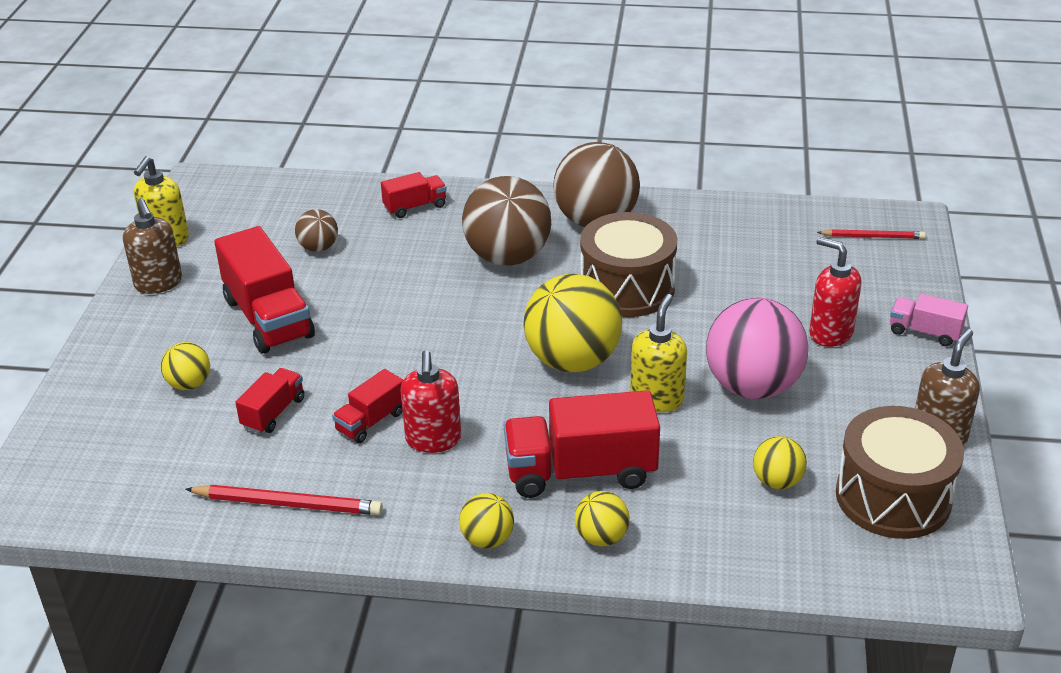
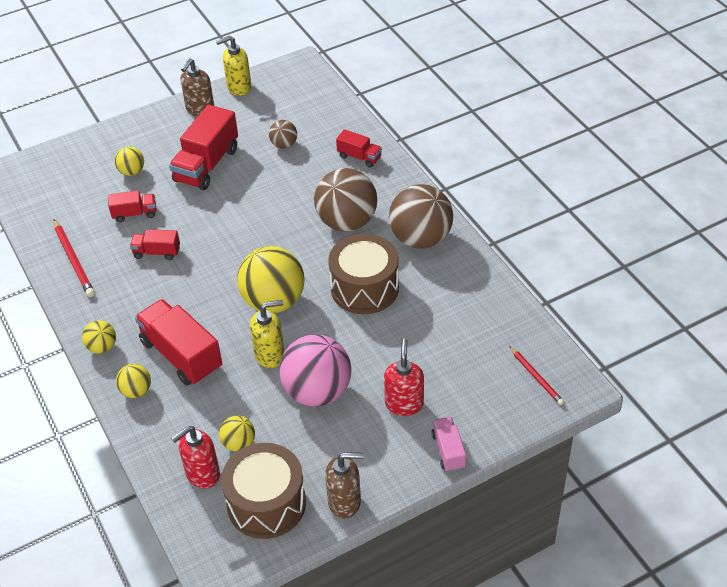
camera: 55 degrees right, 10 degrees up
red soap dispenser [400,350,461,453] -> red soap dispenser moved to [171,426,220,489]

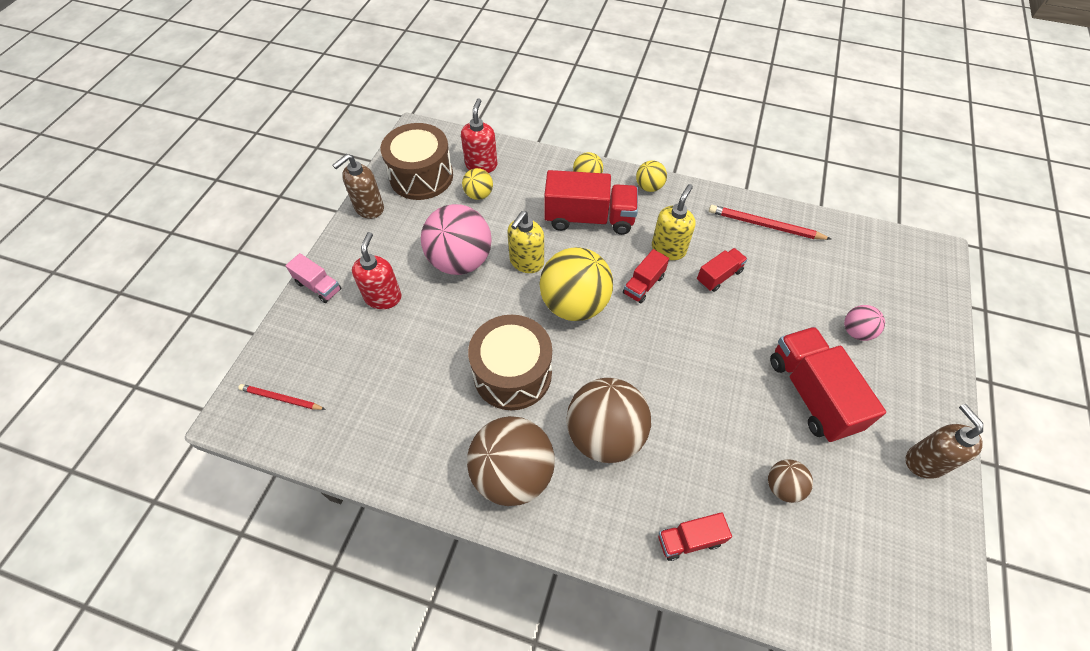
camera: 135 degrees right, 10 degrees up
red truck [108,190,156,222] -> red truck moved to [623,249,669,303]
yellow ball [115,147,144,176] -> pink ball [844,305,885,341]
yellow soap dispenser [216,35,251,96] -> yellow soap dispenser moved to [652,184,696,260]
red soap dispenser [384,338,424,416] -> red soap dispenser turned 135 degrees counterclockwise [352,232,401,309]

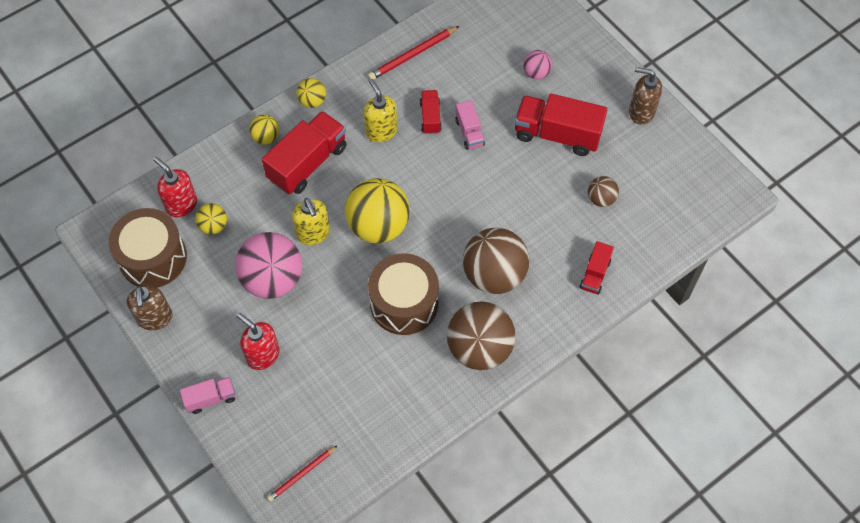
camera: 55 degrees left, 5 degrees up
red truck [623,249,669,303] -> none
none -> pink truck [455,100,485,150]

